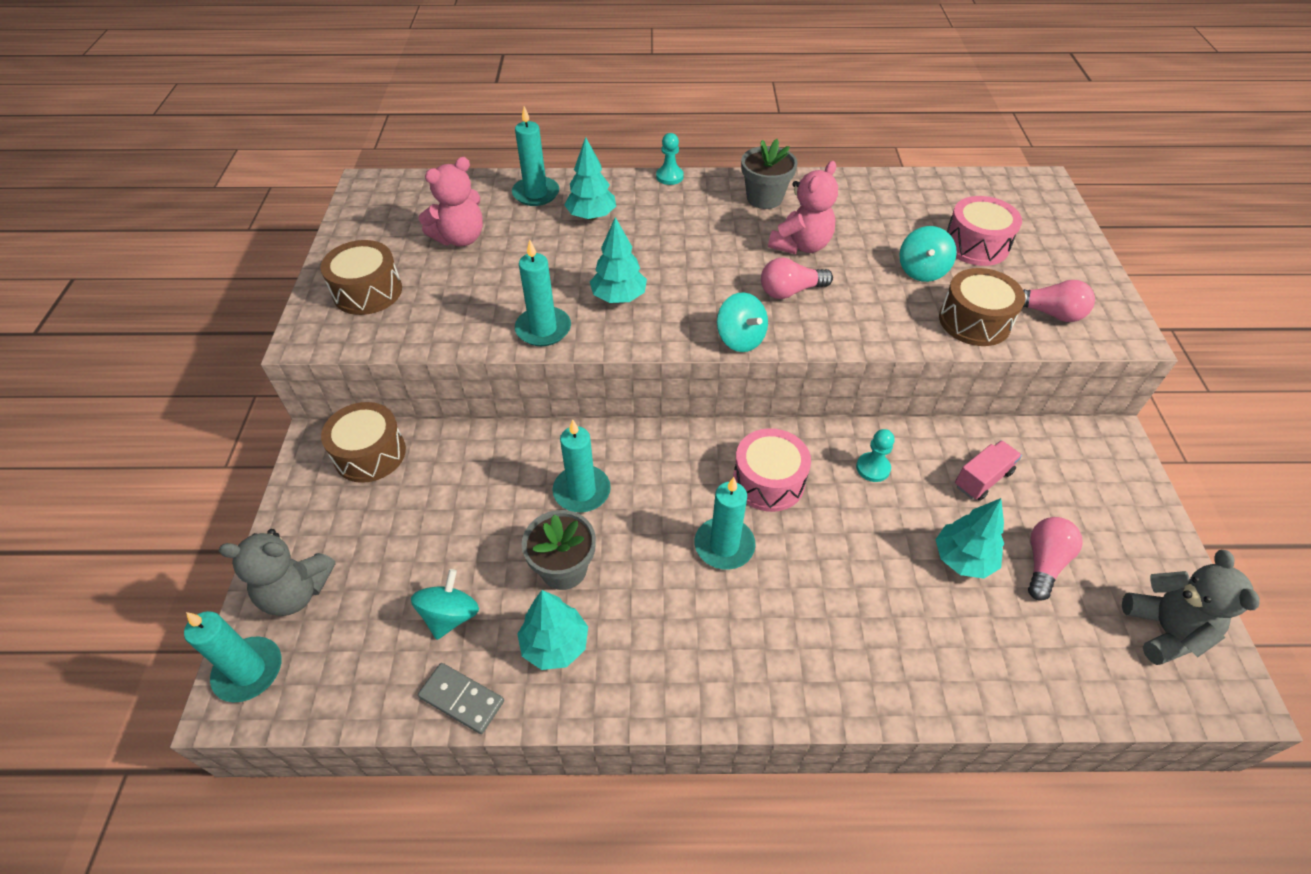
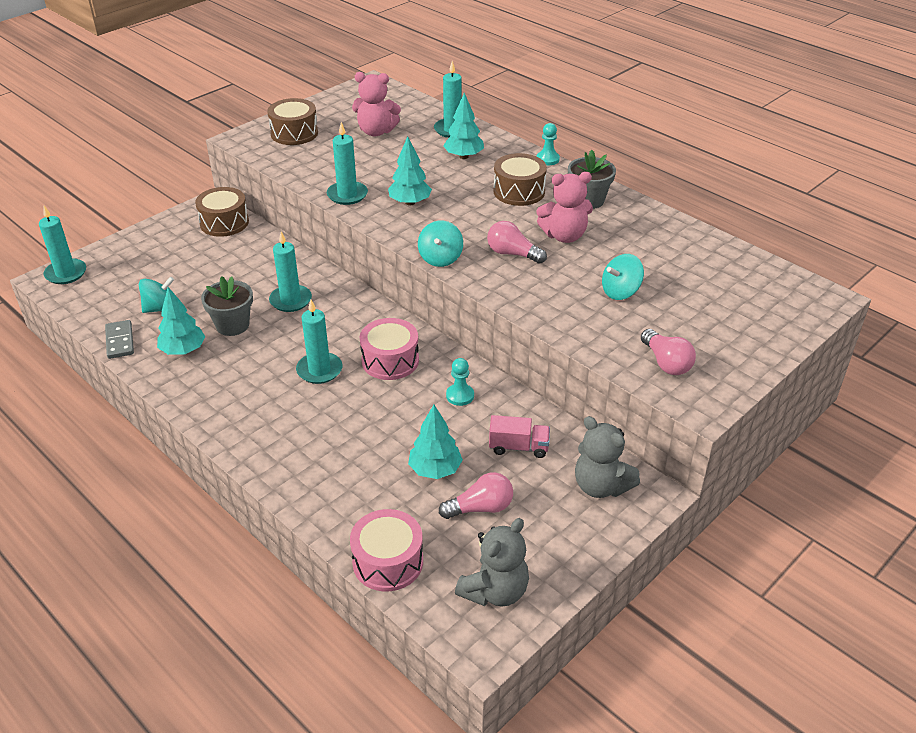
camera: 45 degrees right, 10 degrees down
grey teddy bear [219,529,335,616] -> grey teddy bear moved to [575,416,640,498]
brown drum [939,268,1026,346] -> brown drum moved to [493,153,547,206]
pink drum [947,196,1022,266] -> pink drum moved to [350,509,423,591]

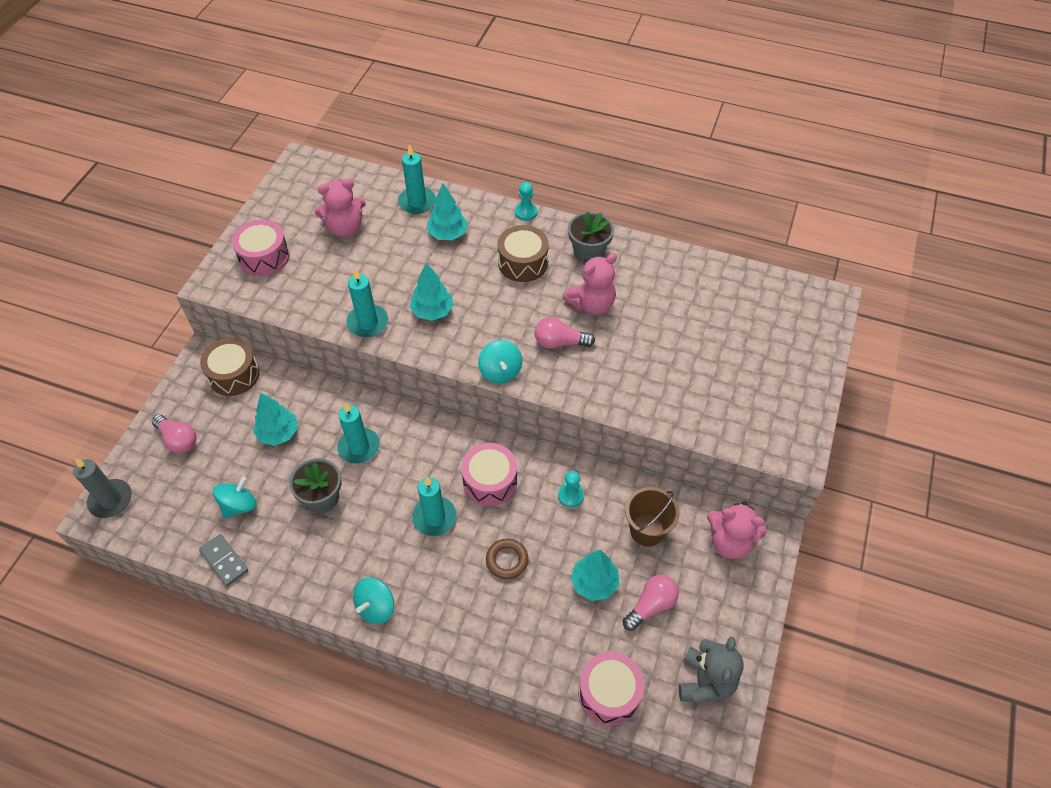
camera: 25 degrees left, 15 degrees up
turquoise candle [39,206,86,284] -> grey candle [73,458,132,518]
turquoise tree [157,287,206,355] -> turquoise tree moved to [253,393,298,446]
brown drum [267,98,318,145] -> pink drum [232,220,290,276]
pink truck [489,415,550,458] -> brown bucket [625,487,680,546]
grey teddy bear [575,416,640,498] -> pink teddy bear [707,502,767,559]
turquoise spinning top [602,254,644,300] -> turquoise spinning top moved to [353,578,394,624]
pink light bulb [641,329,696,375] -> pink light bulb moved to [152,414,197,454]
none -> brown ring [486,538,529,579]

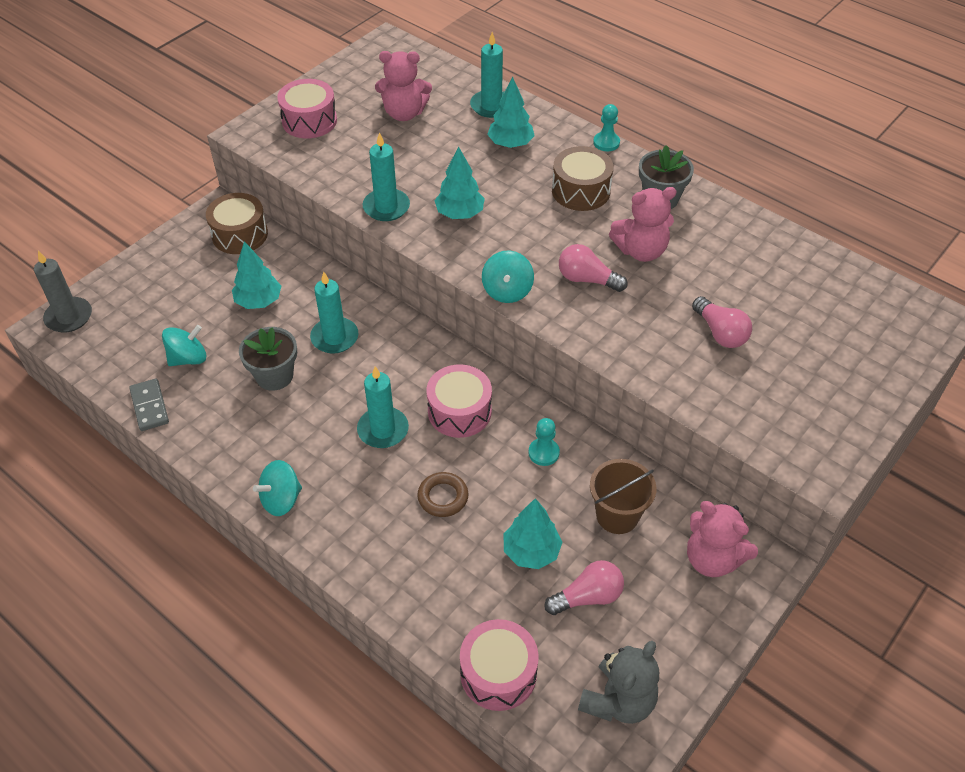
camera: 20 degrees right, 5 degrees down
pink light bulb [152,414,197,454] -> pink light bulb moved to [692,296,752,348]

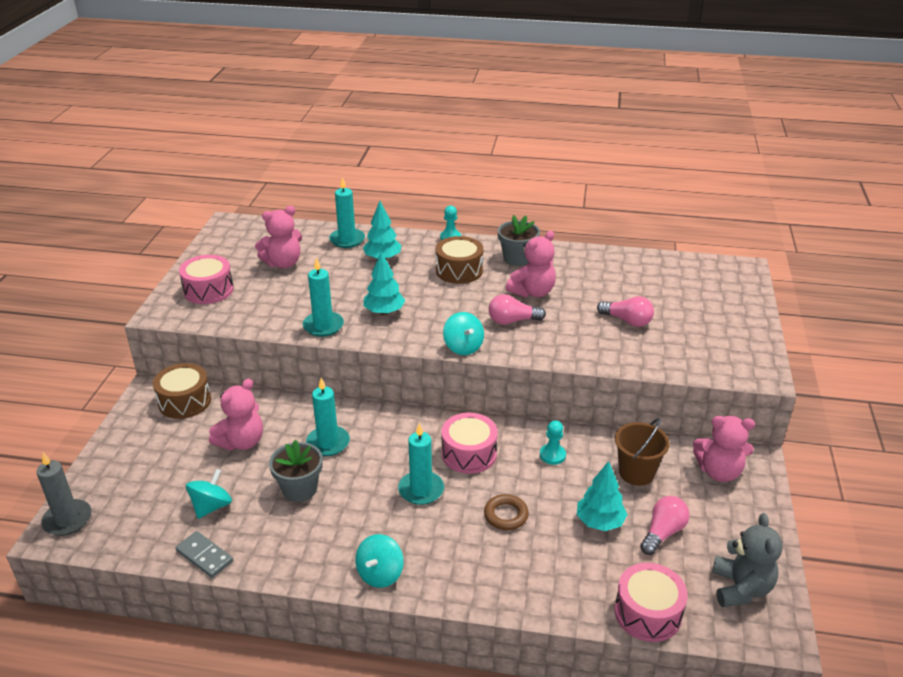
camera: 30 degrees left, 15 degrees down
turquoise tree [232,241,281,309] -> pink teddy bear [209,379,263,451]

